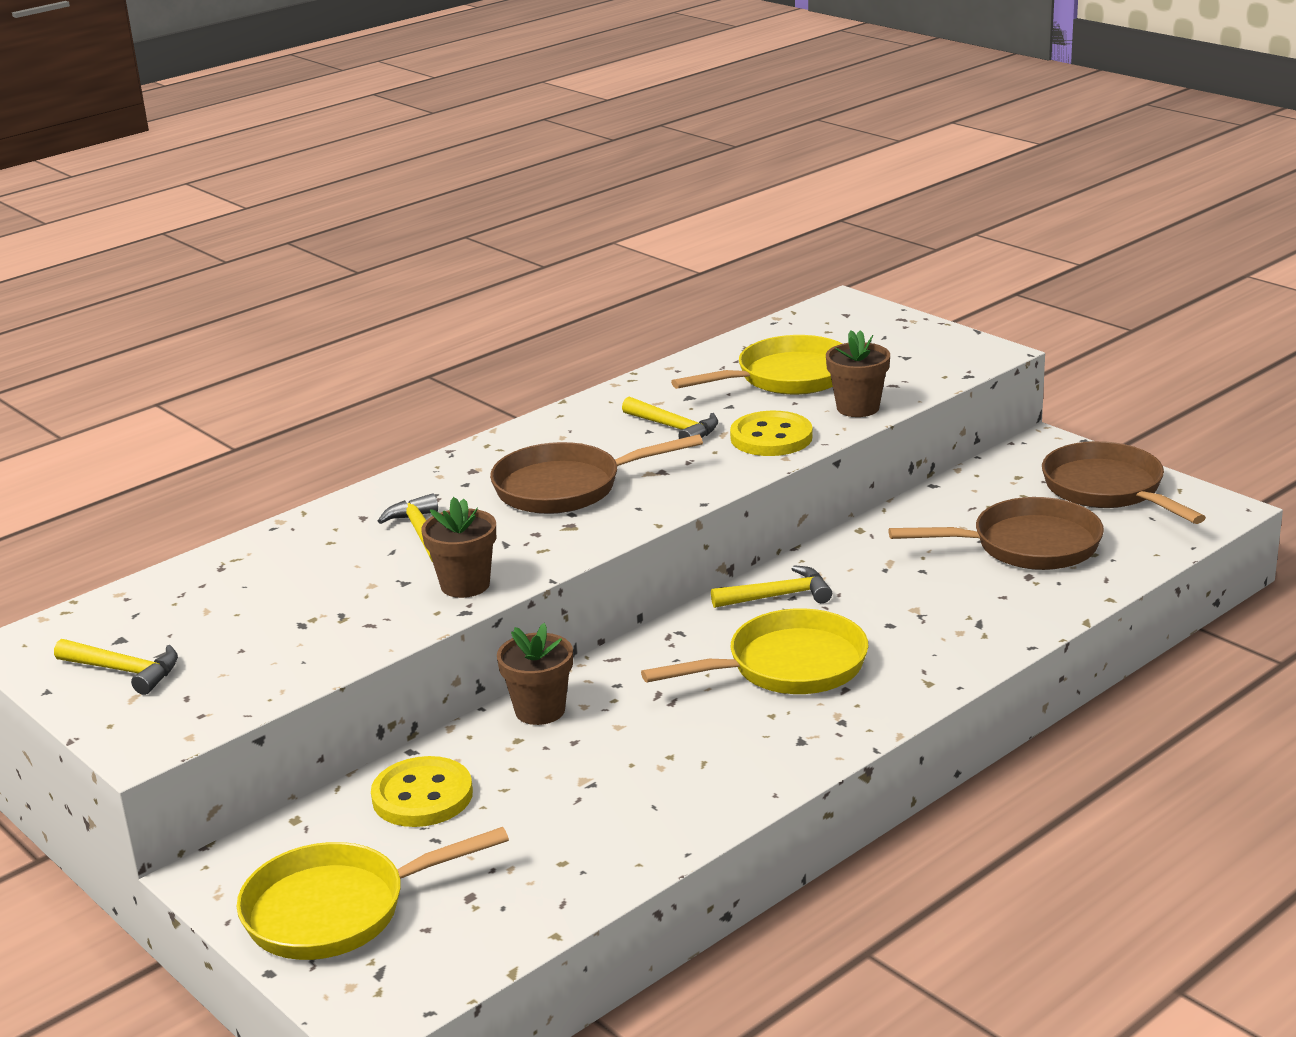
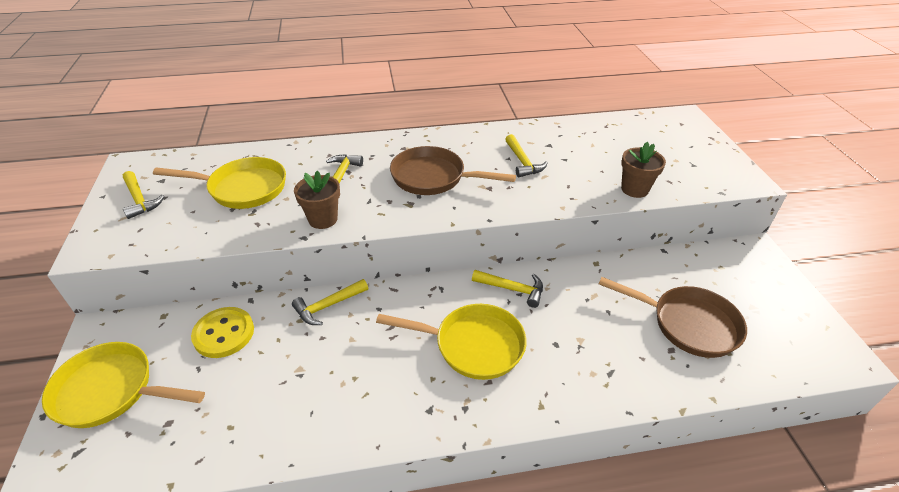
camera: 30 degrees right, 15 degrees up
brown flower pot [497,623,573,725] -> yellow hammer [292,279,368,325]
yellow pan [671,335,842,395] -> yellow pan moved to [153,157,286,209]
yellow button [730,411,813,456] -> none
brown pan [1042,441,1206,524] -> none

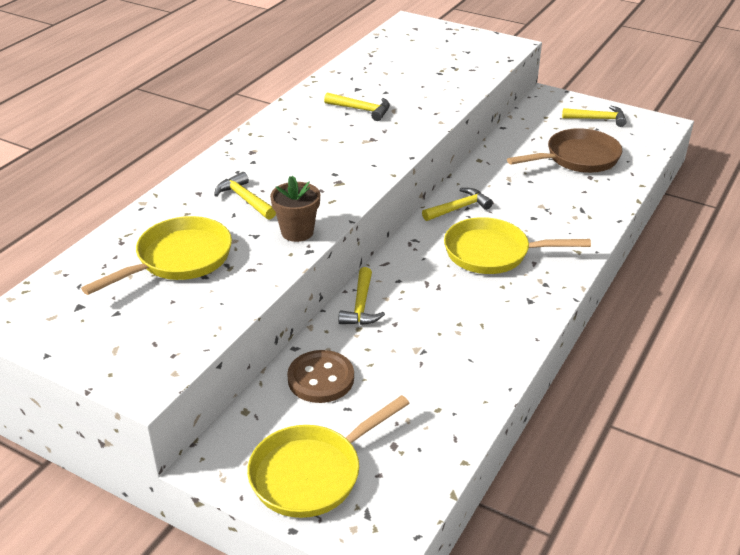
camera: 50 degrees left, 5 degrees down
yellow hammer [123,171,165,219] -> yellow hammer moved to [562,106,627,127]
yellow button [191,307,254,358] -> brown button [287,350,354,403]
yellow pan [376,304,527,380] -> yellow pan turned 135 degrees counterclockwise [444,217,591,274]
brown pan [390,146,516,195] -> none
brown flower pot [621,142,666,198] -> none

